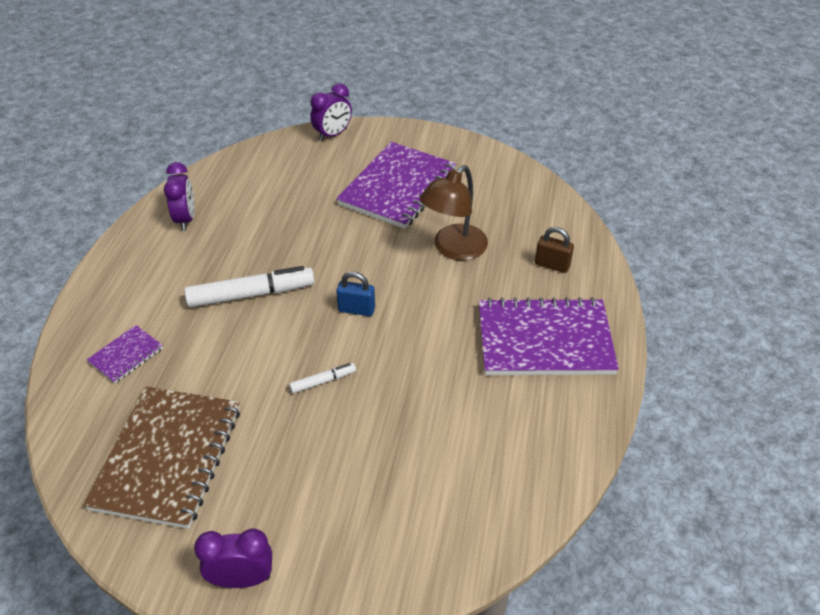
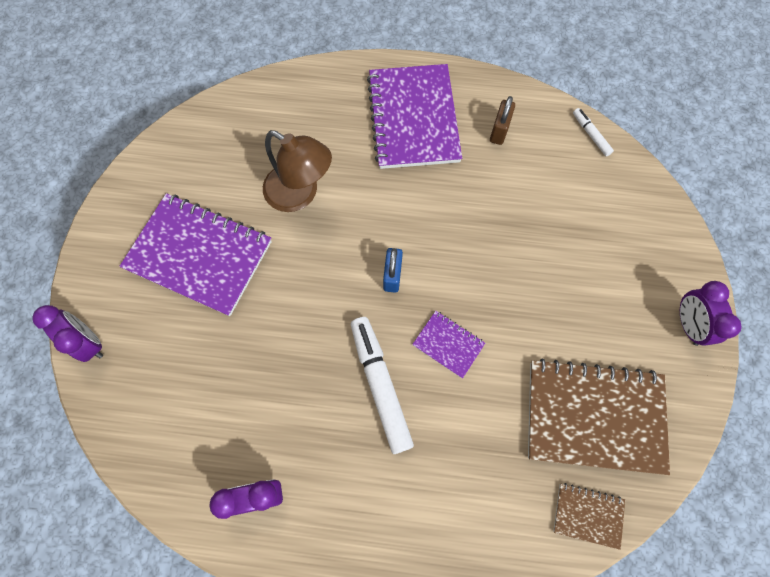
camera: 95 degrees left, 25 degrees up
purple notebook [87,325,163,384] -> purple notebook moved to [412,311,485,378]
white marker [289,363,356,394] -> white marker moved to [573,108,614,156]
brown padlock [535,227,574,273] -> brown padlock moved to [490,96,515,145]
none -> brown notebook [553,483,625,550]

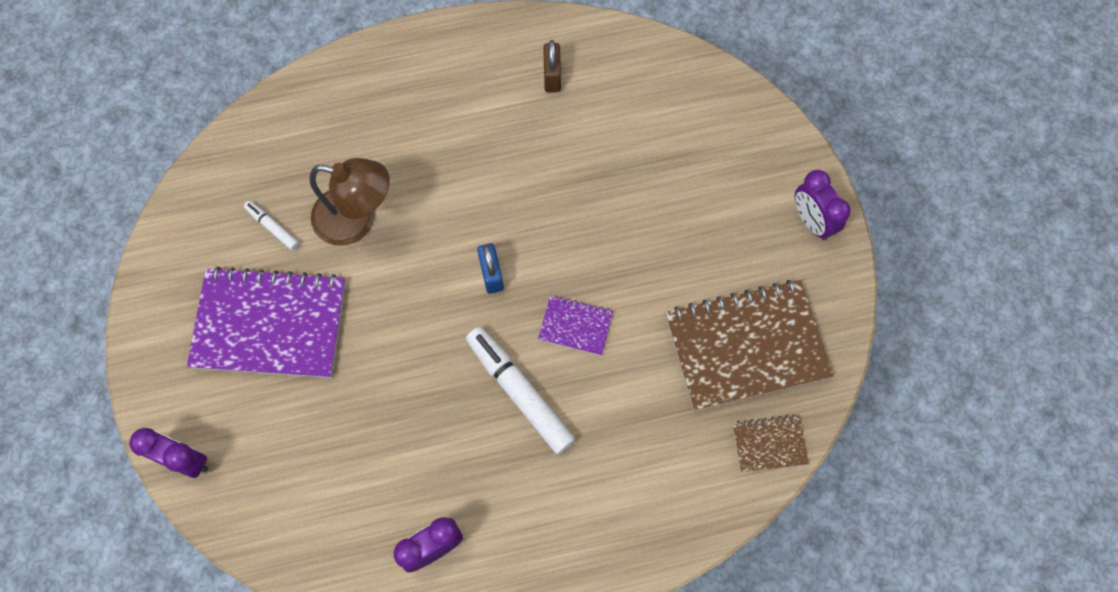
camera: 20 degrees left, 0 degrees up
purple notebook [367,64,462,169] -> none
white marker [573,108,614,156] -> white marker moved to [244,201,299,251]

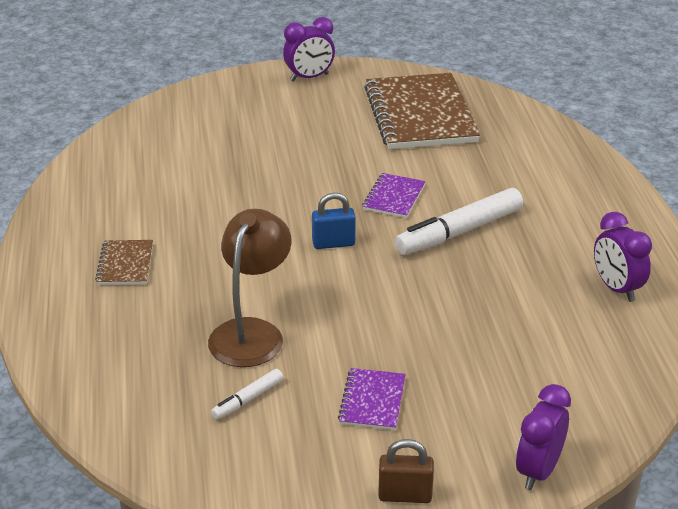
camera: 85 degrees left, 35 degrees down
purple notebook [187,267,346,378] -> purple notebook [338,368,406,430], size x0.46
brown padlock [543,40,561,93] -> brown padlock moved to [378,439,434,503]
brown notebook [733,415,809,472] -> brown notebook moved to [95,240,153,285]

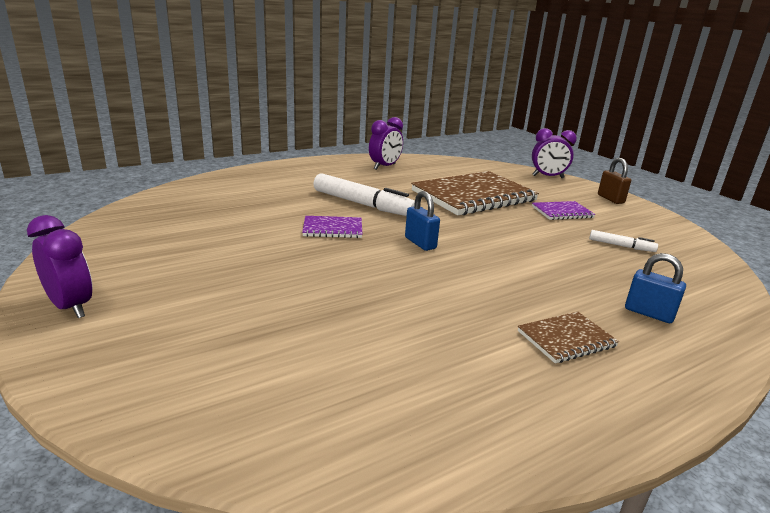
camera: 115 degrees left, 10 degrees down
brown lamp [208,209,292,367] -> none
brown notebook [364,73,480,149] -> brown notebook moved to [411,171,539,215]
none -> blue padlock [625,253,686,323]

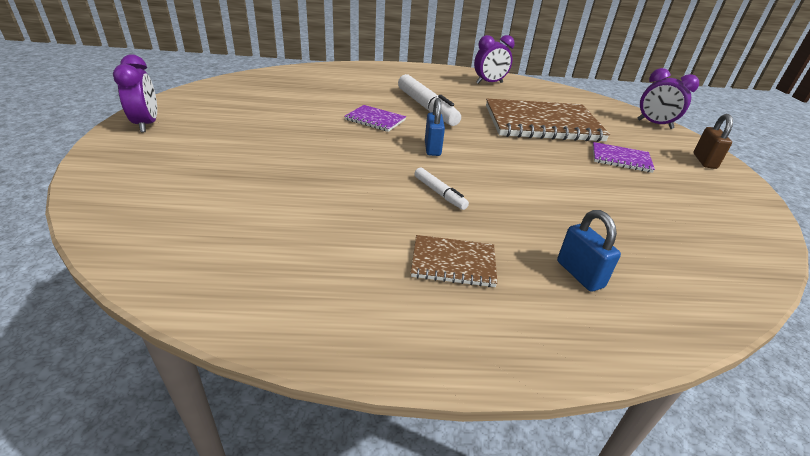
camera: 30 degrees right, 10 degrees up
white marker [589,230,658,252] -> white marker moved to [415,168,469,210]

